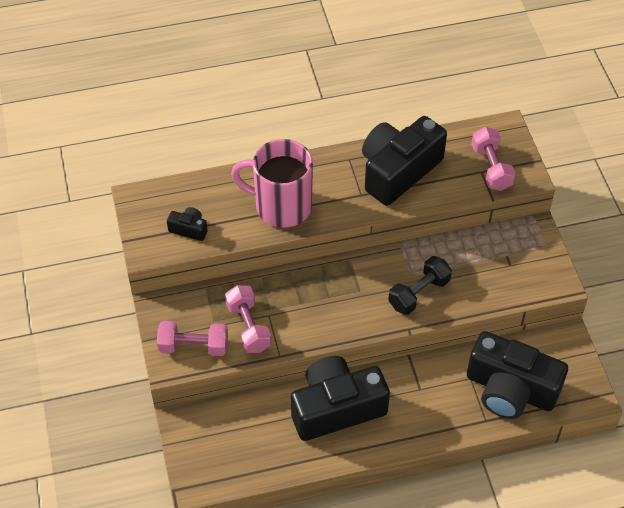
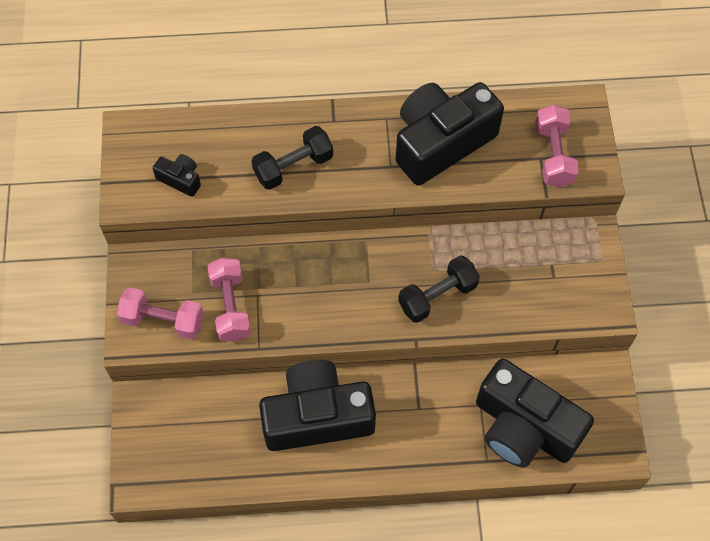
camera: 10 degrees right, 10 degrees up
pink mug [231,139,313,228] -> black dumbbell [251,126,333,190]

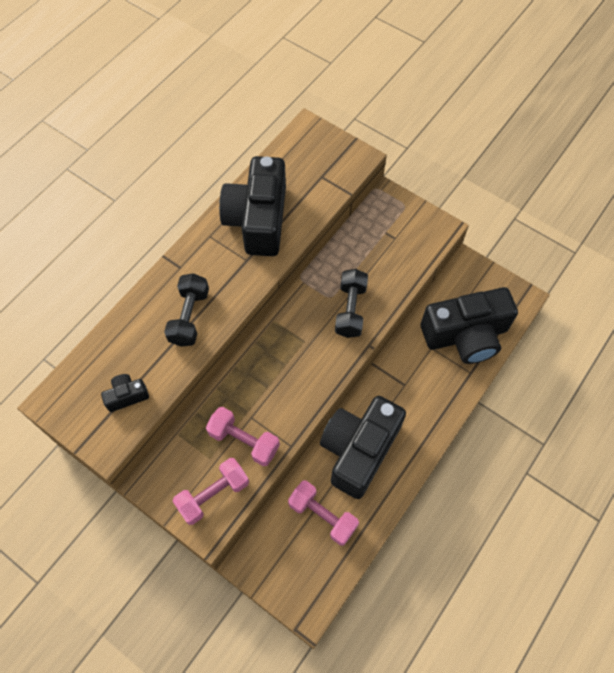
camera: 50 degrees left, 0 degrees up
pink dumbbell [535,105,579,187] -> pink dumbbell moved to [288,481,359,546]

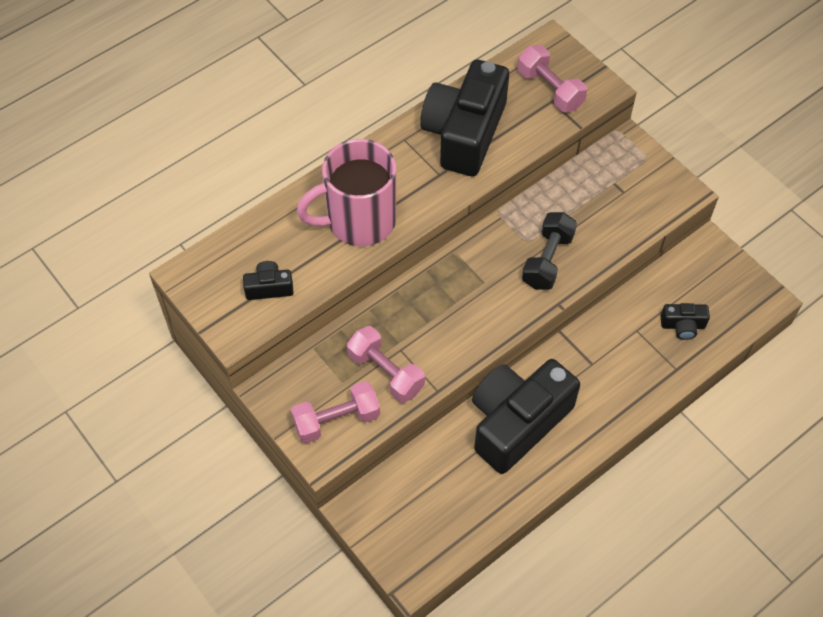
camera: 15 degrees right, 5 degrees down
black dumbbell [164,273,209,347] -> pink mug [297,139,396,246]
pink dumbbell [288,481,359,546] -> pink dumbbell moved to [517,45,587,112]
black camera [421,287,518,364] -> black camera [660,303,710,340], size x0.42

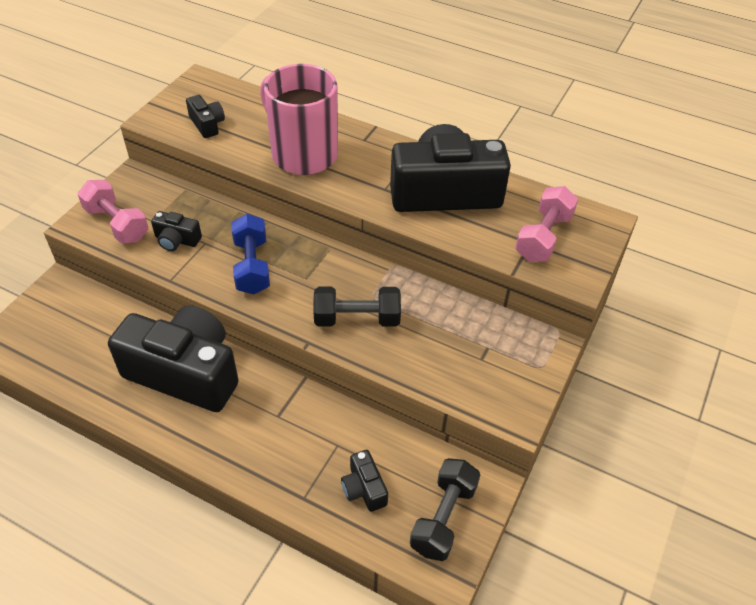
camera: 65 degrees right, 10 degrees down
pink dumbbell [347,326,425,403] -> black camera [151,211,202,251]
none -> blue dumbbell [231,214,270,295]
none -> black dumbbell [410,458,480,561]

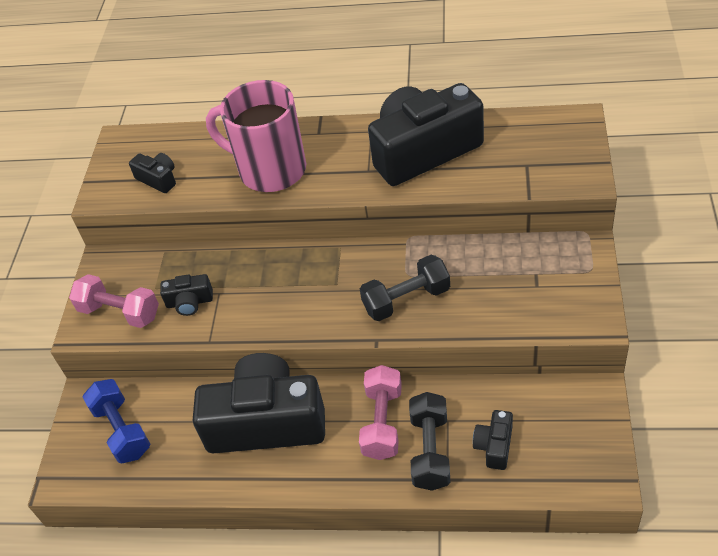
camera: 15 degrees left, 0 degrees up
blue dumbbell [231,214,270,295] -> blue dumbbell moved to [83,379,150,463]
black camera [341,450,388,512] -> black camera turned 60 degrees clockwise [473,410,513,470]
black dumbbell [410,458,480,561] -> black dumbbell moved to [409,392,450,491]
pink dumbbell [515,186,578,262] -> pink dumbbell moved to [359,365,402,460]

